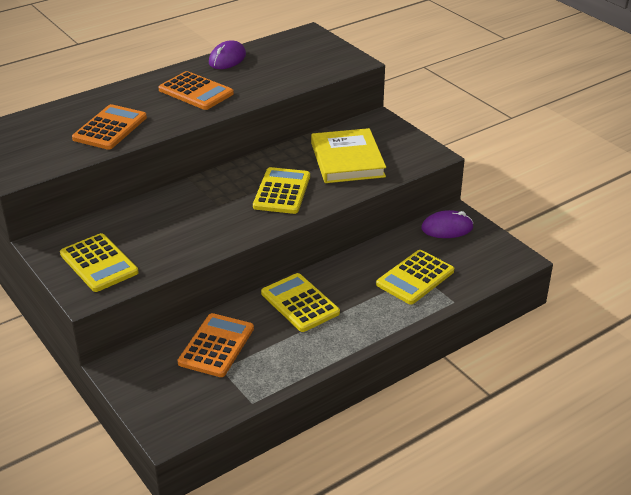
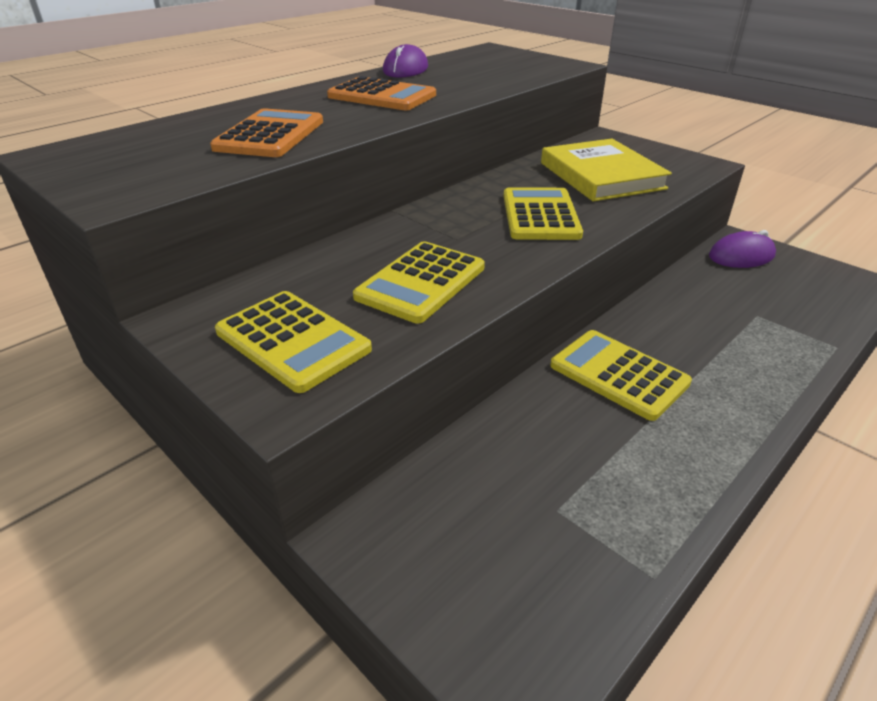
camera: 10 degrees left, 0 degrees up
orange calculator [178,313,254,377] -> none
yellow calculator [376,250,454,305] -> yellow calculator moved to [353,241,485,324]

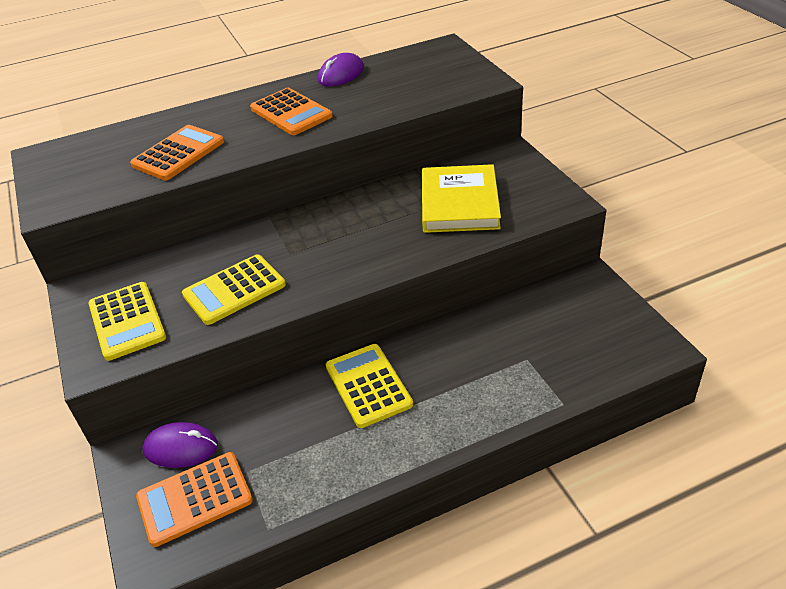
camera: 25 degrees right, 5 degrees up
yellow calculator [503,187,583,240] -> none
purple mouse [709,230,776,268] -> purple mouse moved to [143,422,218,468]
none -> orange calculator [136,452,253,547]

